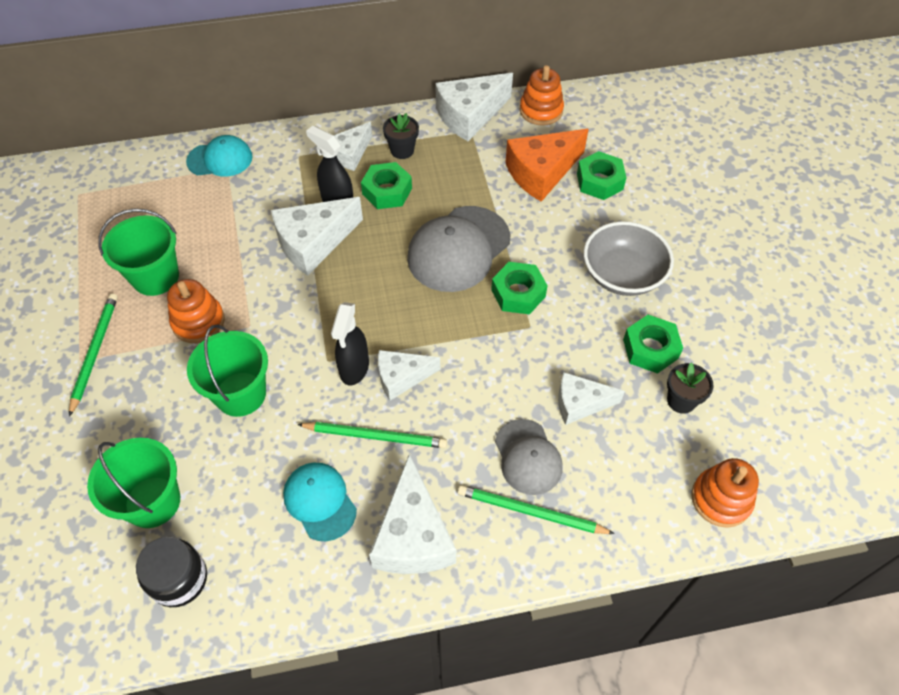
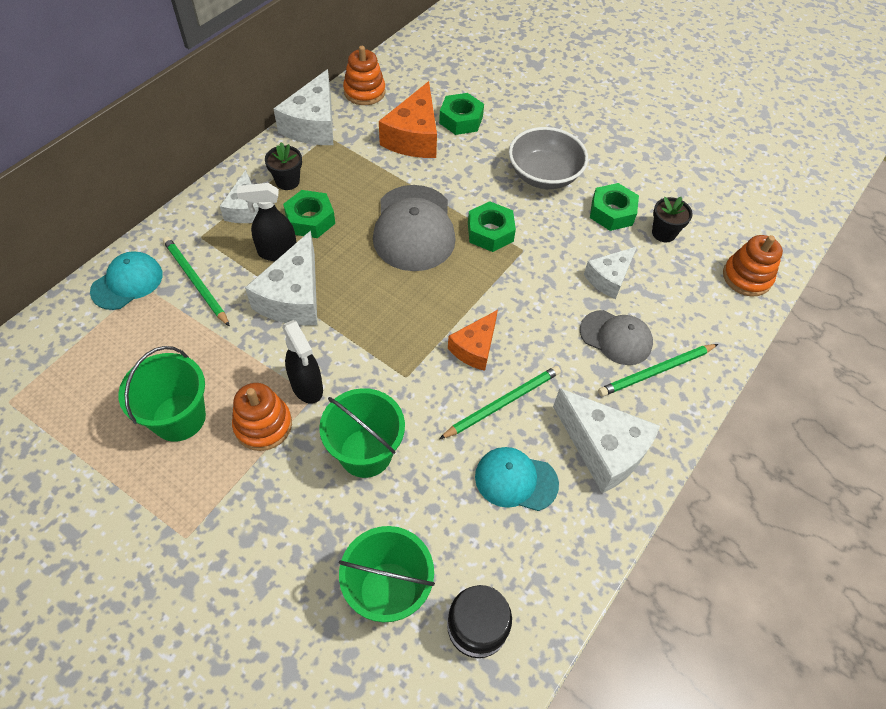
camera: 45 degrees left, 0 degrees up
green pencil [69,293,118,417] -> green pencil moved to [163,237,230,327]
black spray bottle [331,302,369,385] -> black spray bottle moved to [282,320,323,404]
white cheese [378,350,440,401] -> orange cheese [448,310,498,371]

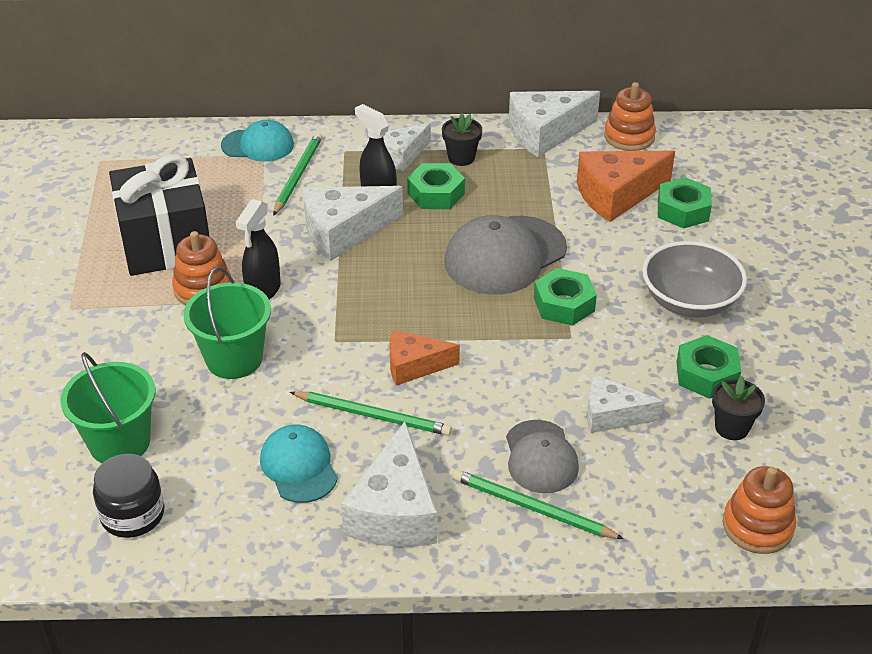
camera: 55 degrees right, 15 degrees down
green bucket [118,346,206,442] -> black gift [109,154,210,276]

